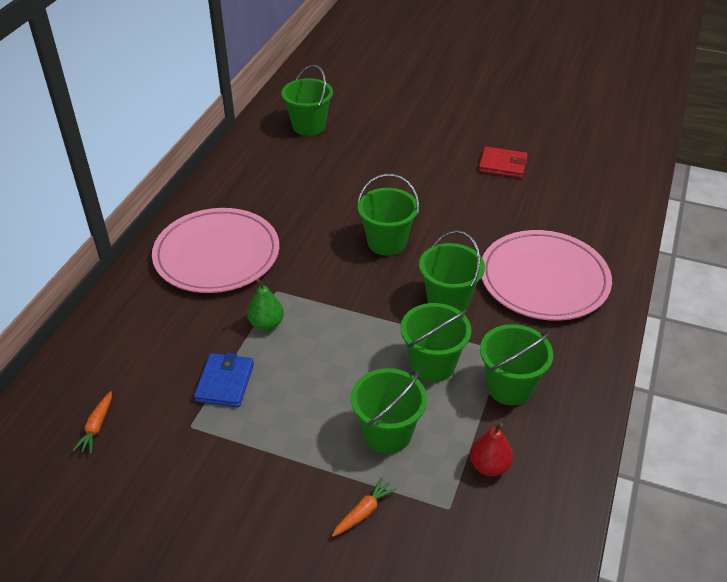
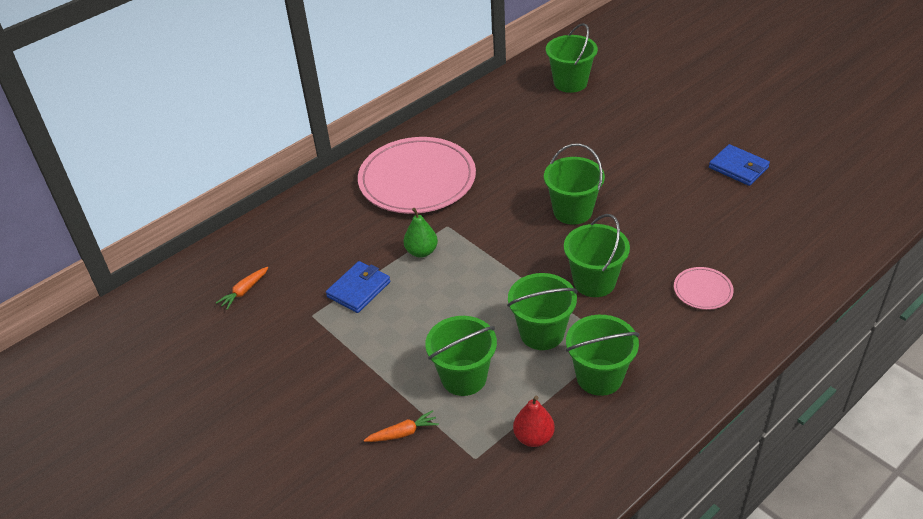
camera: 30 degrees right, 0 degrees up
red wallet [478,146,528,178] -> blue wallet [709,144,770,186]
pink plate [481,230,612,321] -> pink plate [674,267,734,310], size x0.43

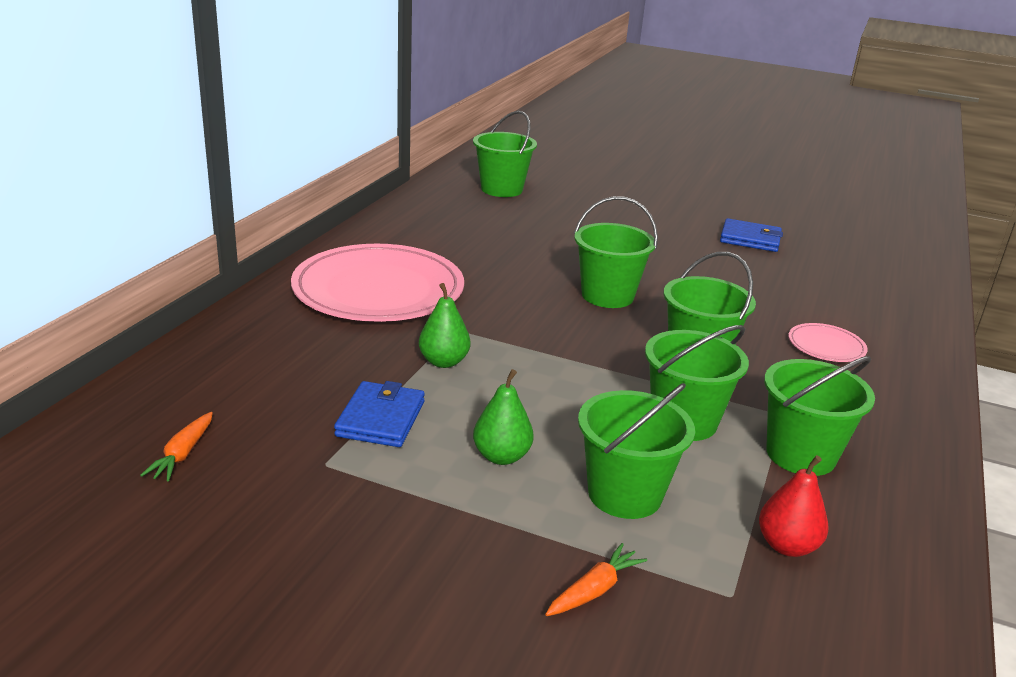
camera: 30 degrees left, 15 degrees down
none -> green pear [473,369,534,465]

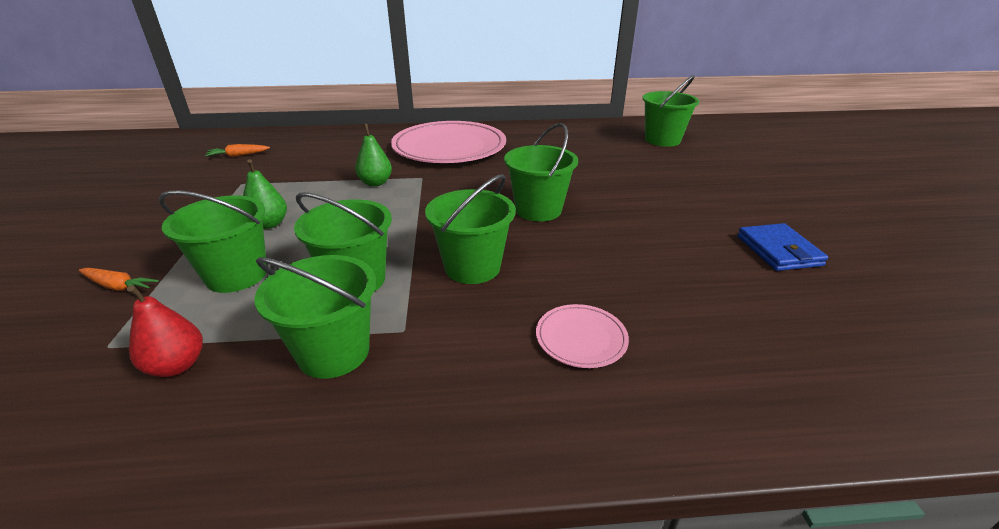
camera: 65 degrees right, 5 degrees up
blue wallet [334,381,425,447] -> none

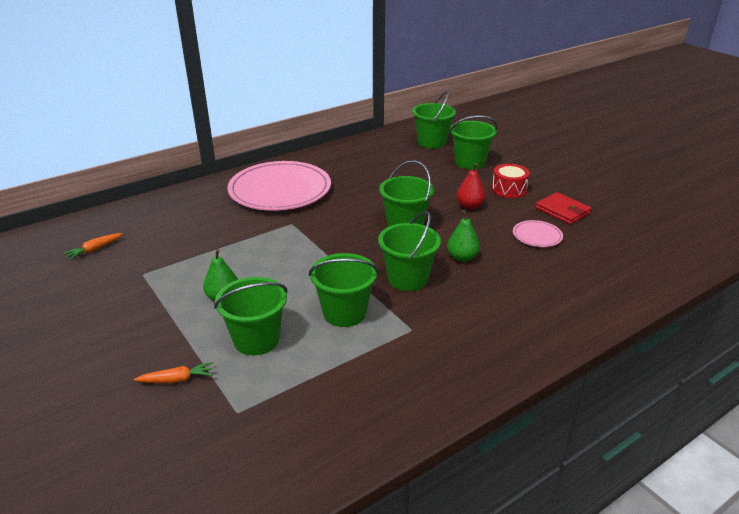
camera: 30 degrees left, 0 degrees up
red pear [127,285,203,377] -> red pear moved to [457,163,485,209]
green bucket [254,255,376,379] -> green bucket moved to [449,115,498,169]
green pear [355,124,392,186] -> green pear moved to [447,210,480,262]
pink plate [536,304,629,368] -> pink plate moved to [513,220,563,247]
blue wallet [737,223,828,271] -> red wallet [536,192,591,224]
none -> red drum [492,164,530,198]

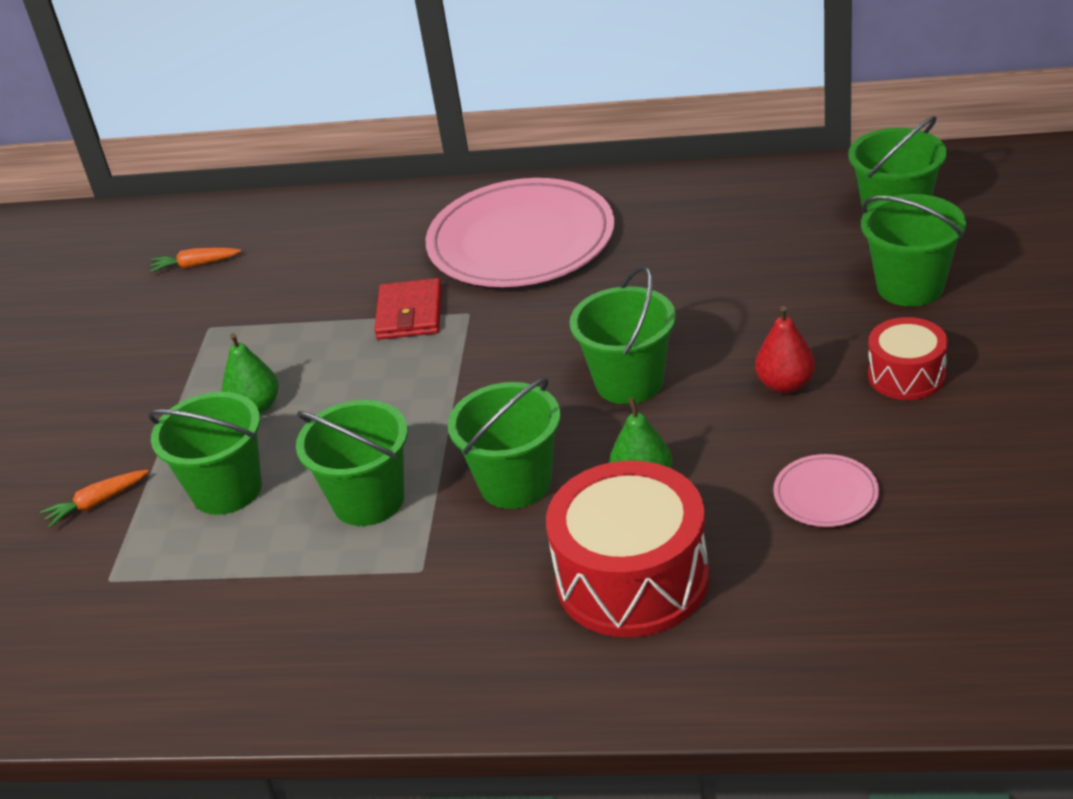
camera: 45 degrees right, 5 degrees up
orange carrot [134,362,213,383] -> orange carrot turned 120 degrees clockwise [40,470,149,528]
red wallet [536,192,591,224] -> red wallet moved to [374,278,442,340]
none -> red drum [546,461,709,637]

